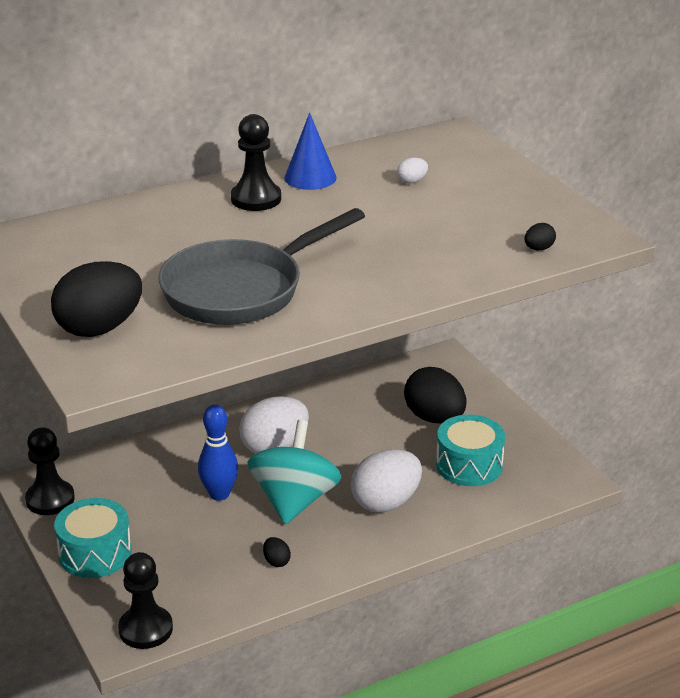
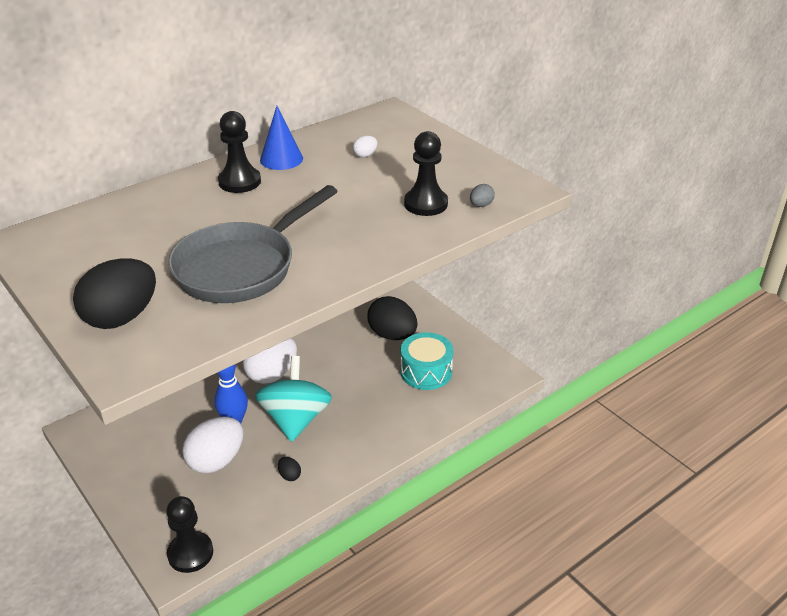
camera: 10 degrees left, 5 degrees up
black pawn [25,427,75,515] -> black pawn moved to [404,131,448,216]
turquoise drum [54,498,132,578] -> none
white egg [351,449,422,513] -> white egg moved to [182,416,243,473]
black egg [524,223,556,251] -> grey egg [470,184,495,207]

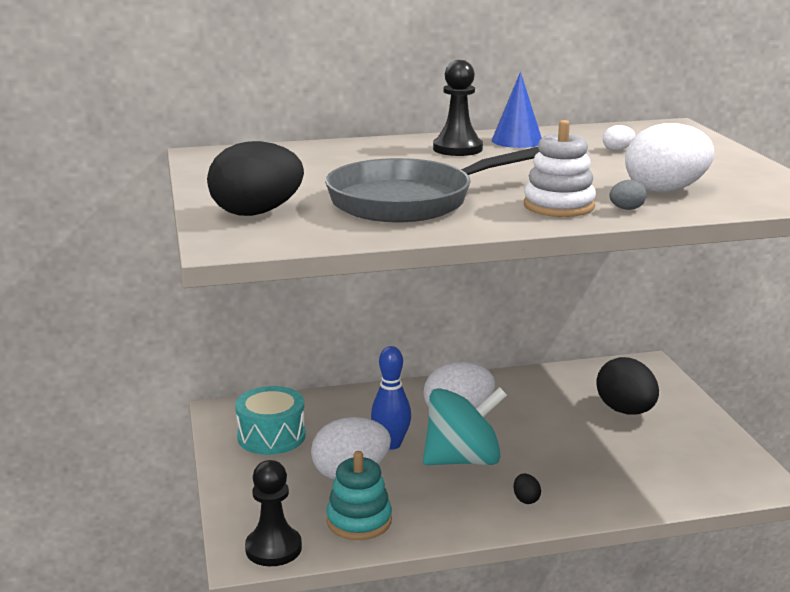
camera: 25 degrees right, 15 degrees down
turquoise spinning top [255,356,332,442] -> turquoise spinning top turned 45 degrees clockwise [423,387,507,465]
black egg [278,457,301,481] -> black egg moved to [513,473,541,504]
turquoise drum [400,332,454,390] -> turquoise drum moved to [235,386,306,455]
black pawn [404,131,448,216] -> white egg [625,123,714,193]
grey egg [470,184,495,207] -> grey egg moved to [609,180,647,210]
none -> turquoise stacking toy [326,451,392,540]
none -> white stacking toy [524,120,596,217]

